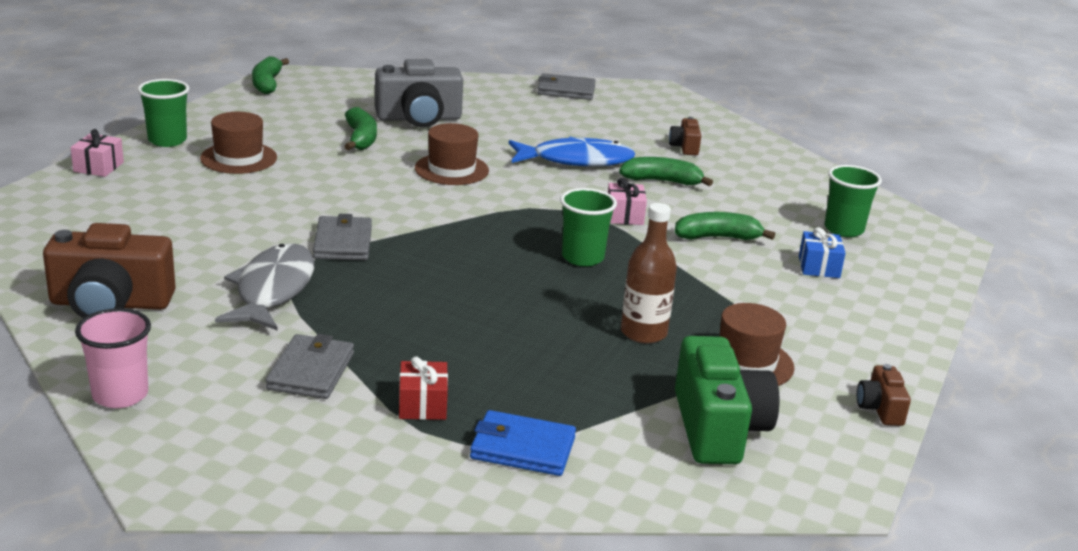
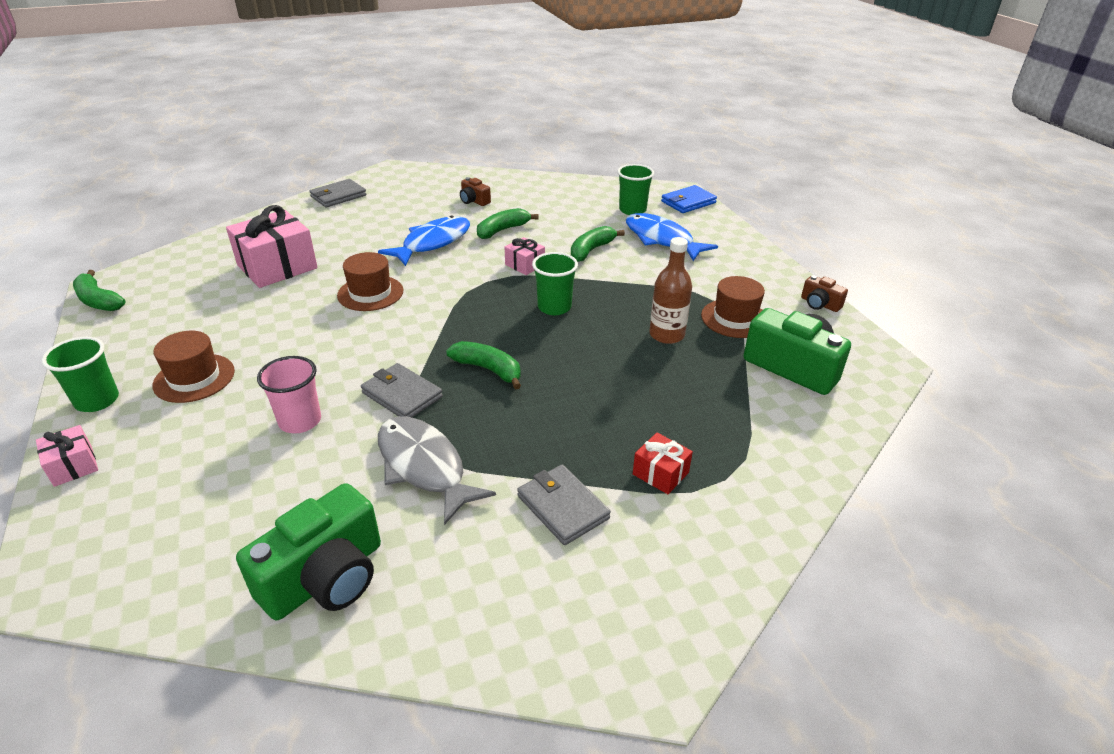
camera: 45 degrees left, 10 degrees up
brown camera [43,223,176,318] -> green camera [236,483,381,620]
pink cup [75,308,151,408] -> pink cup moved to [257,356,321,433]
green banana [344,107,377,150] -> green banana moved to [446,341,521,389]
grey camera [375,59,463,128] -> pink gift [226,205,318,288]
blue wallet [470,410,576,476] -> blue wallet moved to [661,185,717,213]
blue gift [799,227,846,278] -> blue fish [626,213,718,261]

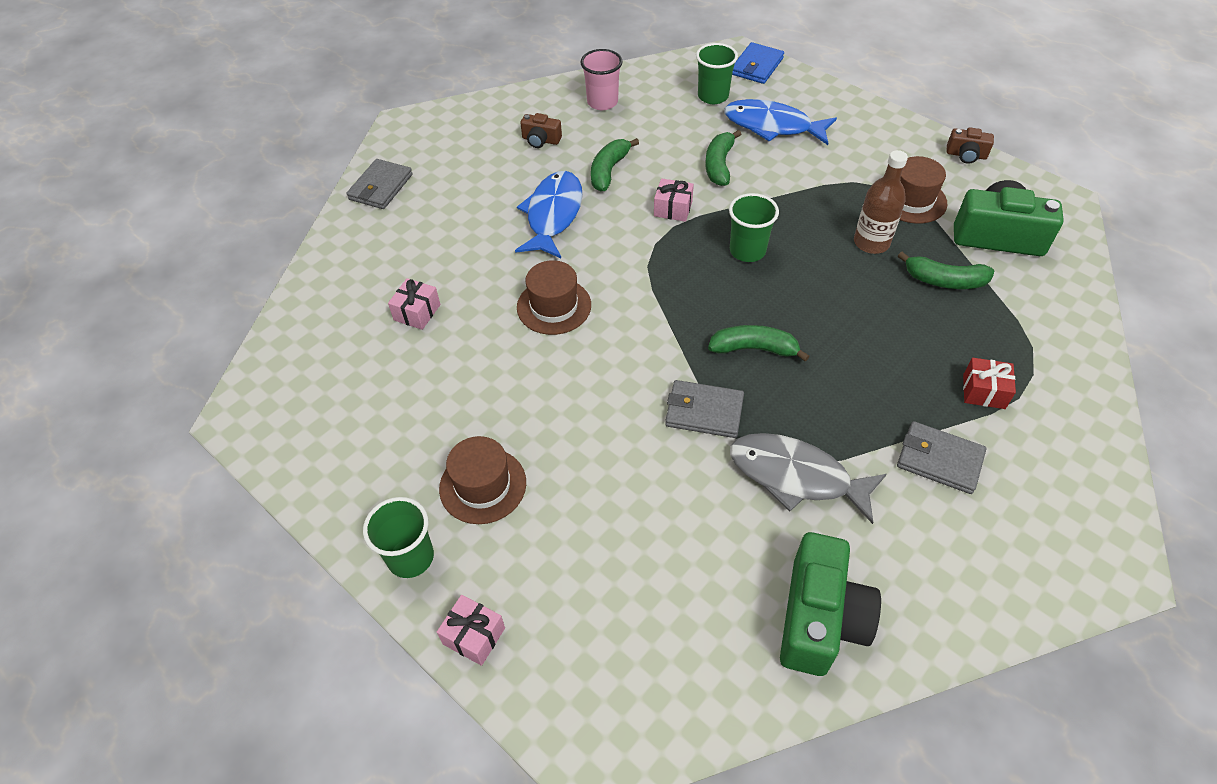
camera: 25 degrees left, 15 degrees up
green banana [73,270,126,311] -> green banana moved to [898,252,994,289]
pink gift [226,205,318,288] -> pink gift [388,278,440,330], size x0.49
pink cup [257,356,321,433] -> pink cup moved to [580,49,622,110]

